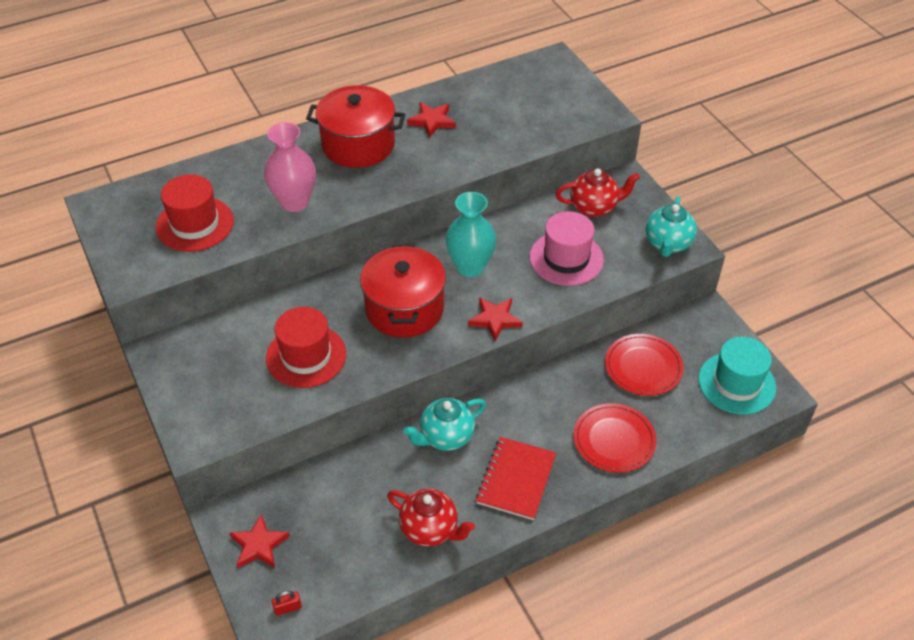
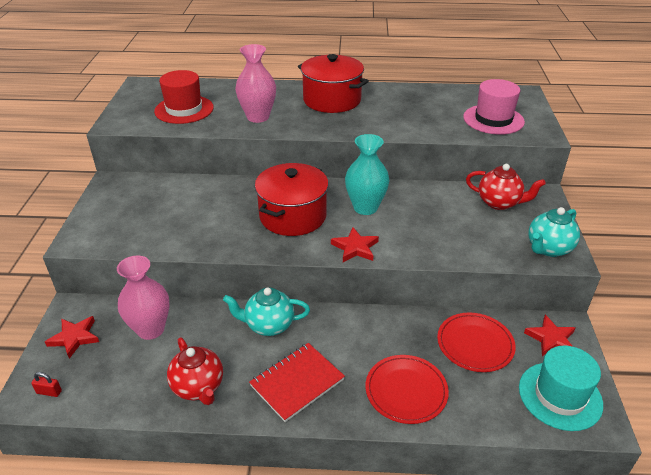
camera: 30 degrees right, 10 degrees down
red hat [266,307,346,388] -> none
red star [407,102,456,138] -> red star moved to [524,315,575,356]
pink hat [530,211,604,286] -> pink hat moved to [463,79,525,135]
none -> pink vase [117,256,169,340]

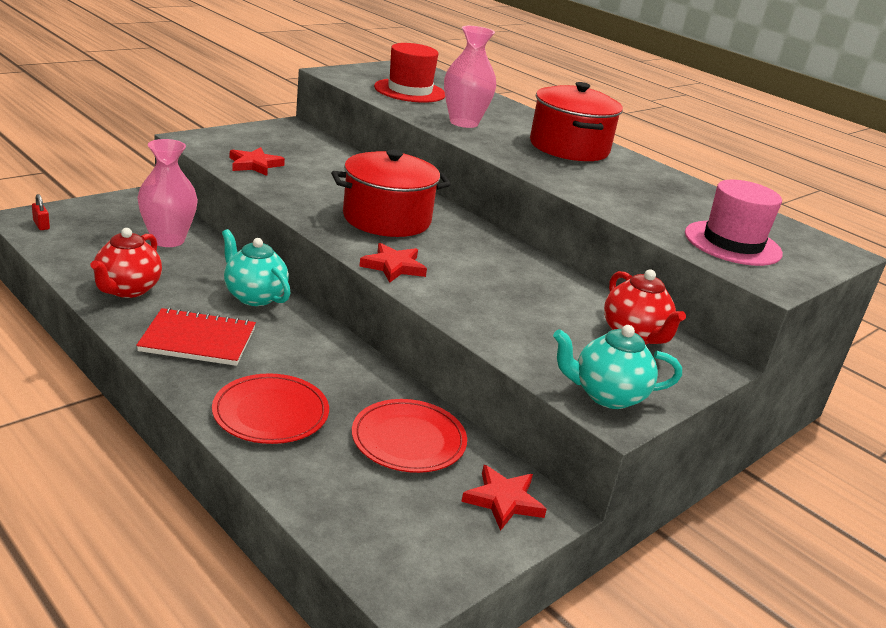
camera: 40 degrees right, 10 degrees down
red star [45,316,99,359] -> red star moved to [230,147,285,176]
turquoise vase [345,134,390,215] -> none
turquoise hat [519,346,603,431] -> none

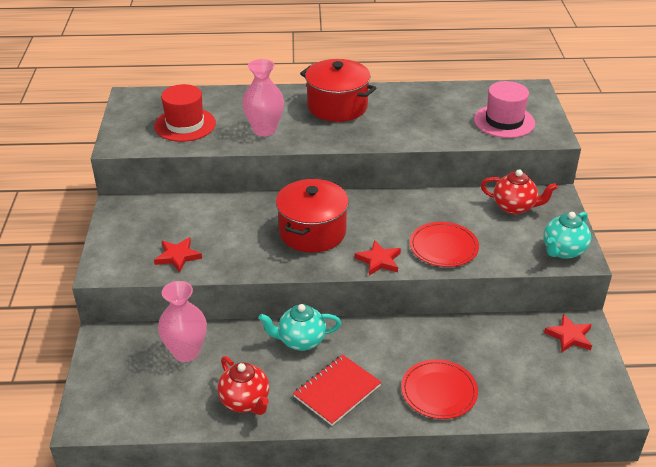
camera: 45 degrees left, 10 degrees up
red padlock [32,194,50,230] -> none
red plate [352,399,467,473] -> red plate moved to [410,222,479,267]

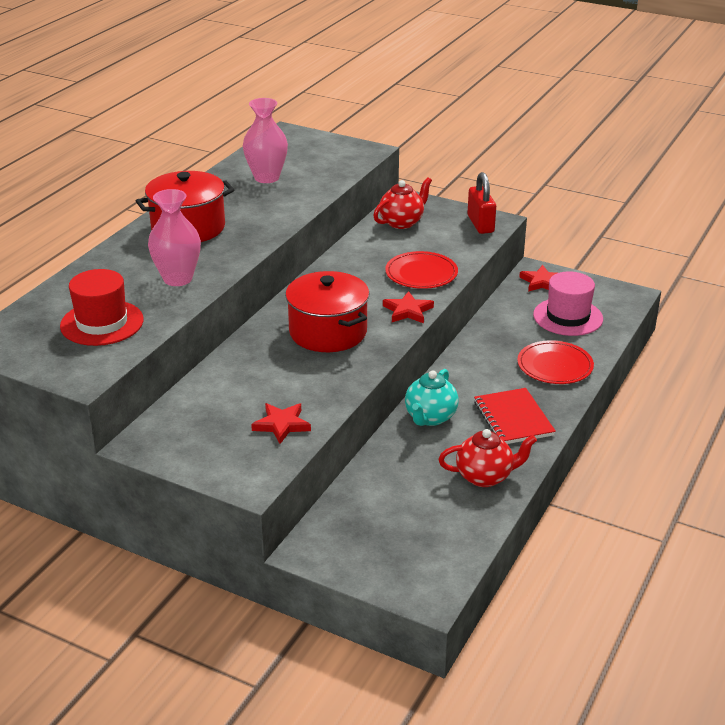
camera: 60 degrees left, 5 degrees down
pink vase [158,281,207,362] -> pink vase moved to [243,98,288,183]
pink hat [474,81,535,138] -> pink hat moved to [533,271,603,336]
turquoise teapot [543,212,591,259] -> red padlock [467,172,496,234]

